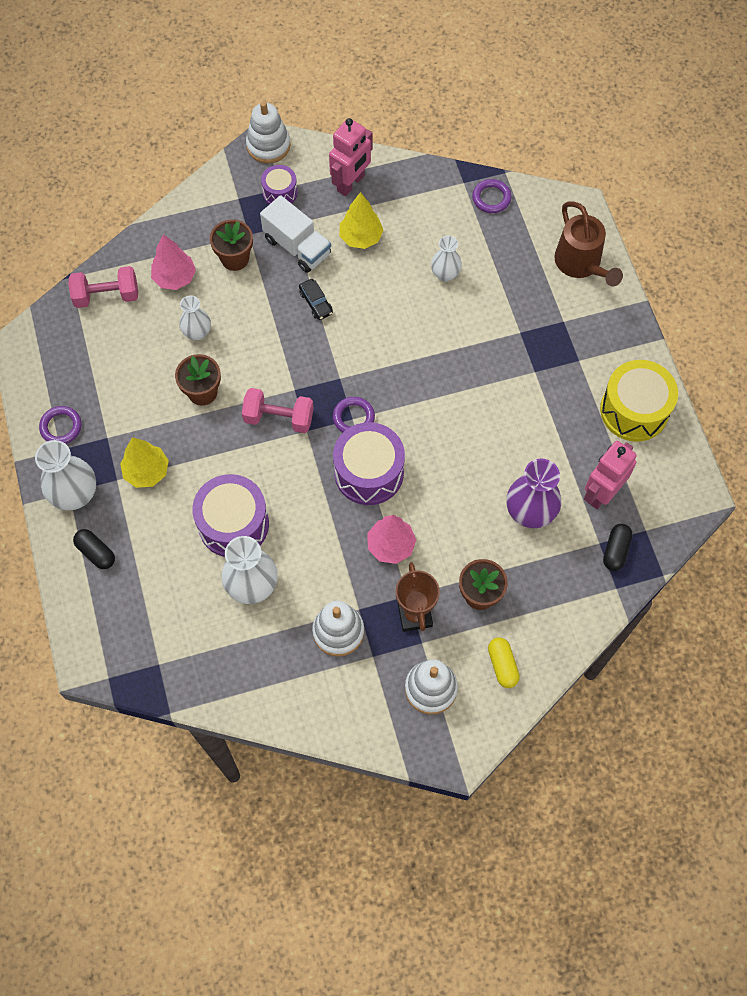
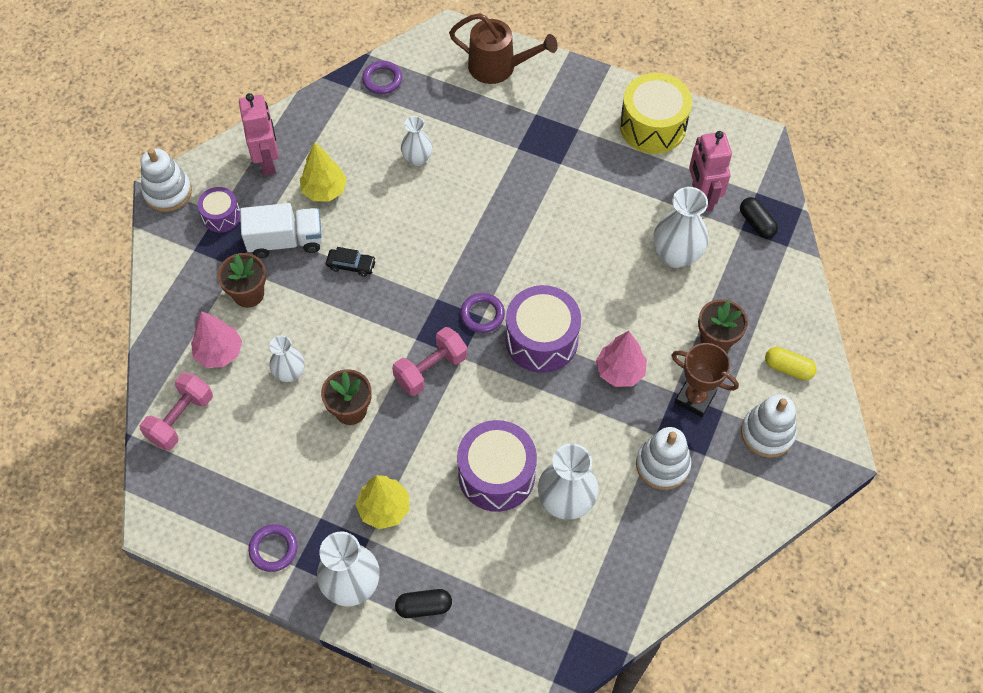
camera: 50 degrees left, 5 degrees down
purple vase [507,459,561,528] -> white vase [653,187,708,268]

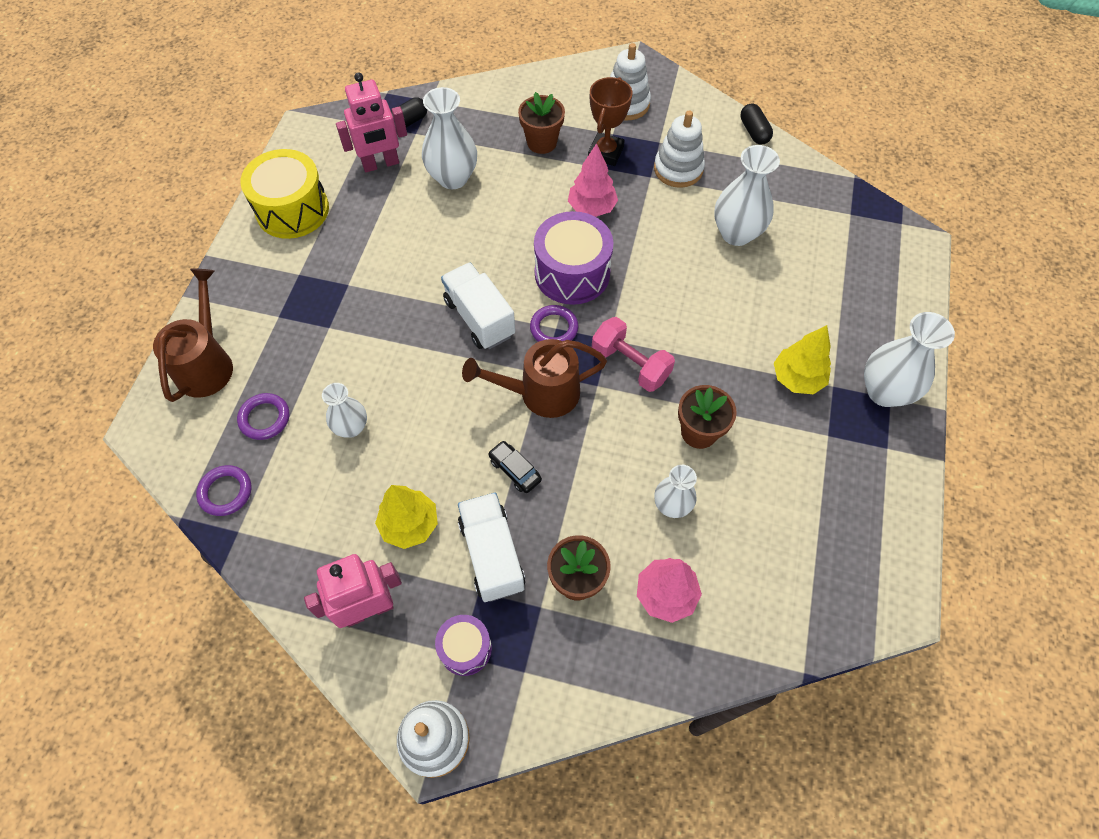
camera: 100 degrees left, 0 degrees up
pink dumbbell [140,372,213,450] -> none
purple ring [248,524,298,572] -> purple ring moved to [237,393,289,440]
black car [326,247,376,277] -> black car turned 45 degrees counterclockwise [488,441,542,493]
black capsule [395,589,452,618] -> black capsule moved to [740,103,773,145]
purple drum [457,420,537,512] -> none
yellow capsule [765,347,817,380] -> none
none -> white truck [441,262,515,349]
none -> brown watering can [462,339,607,418]

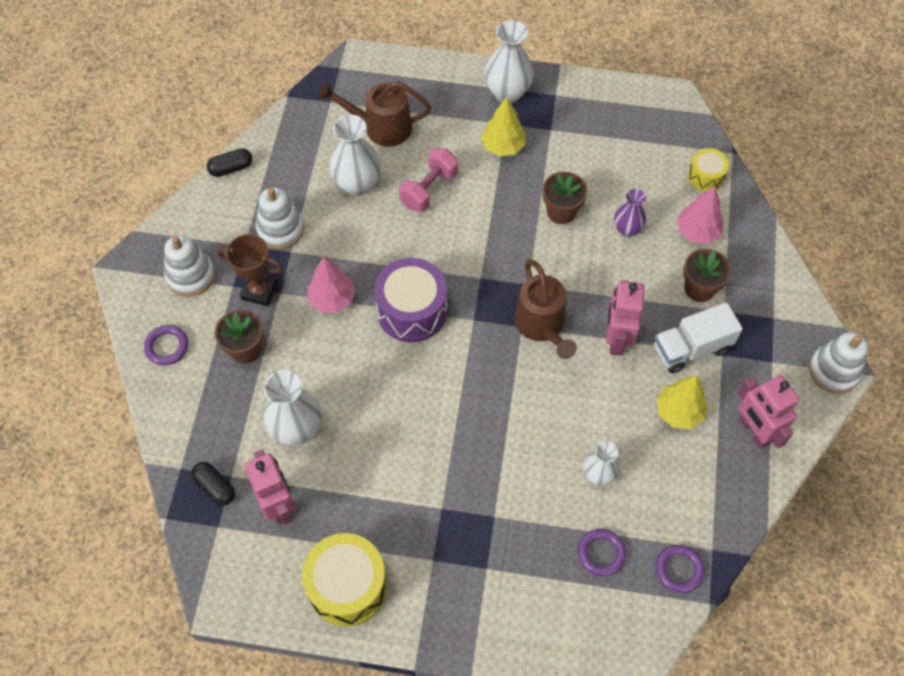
camera: 95 degrees left, 0 degrees up
brown watering can [153,269,233,402] -> brown watering can moved to [318,81,431,147]
purple drum [435,615,492,676] -> none
white truck [441,262,515,349] -> none
black car [488,441,542,493] -> pink robot [606,280,645,356]
purple ring [530,305,578,342] -> purple ring moved to [144,325,188,365]
pink dumbbell [592,317,675,392] -> pink dumbbell moved to [399,148,458,212]
white vase [654,465,697,518] -> purple vase [614,189,646,237]
none -> yellow drum [688,148,729,192]

